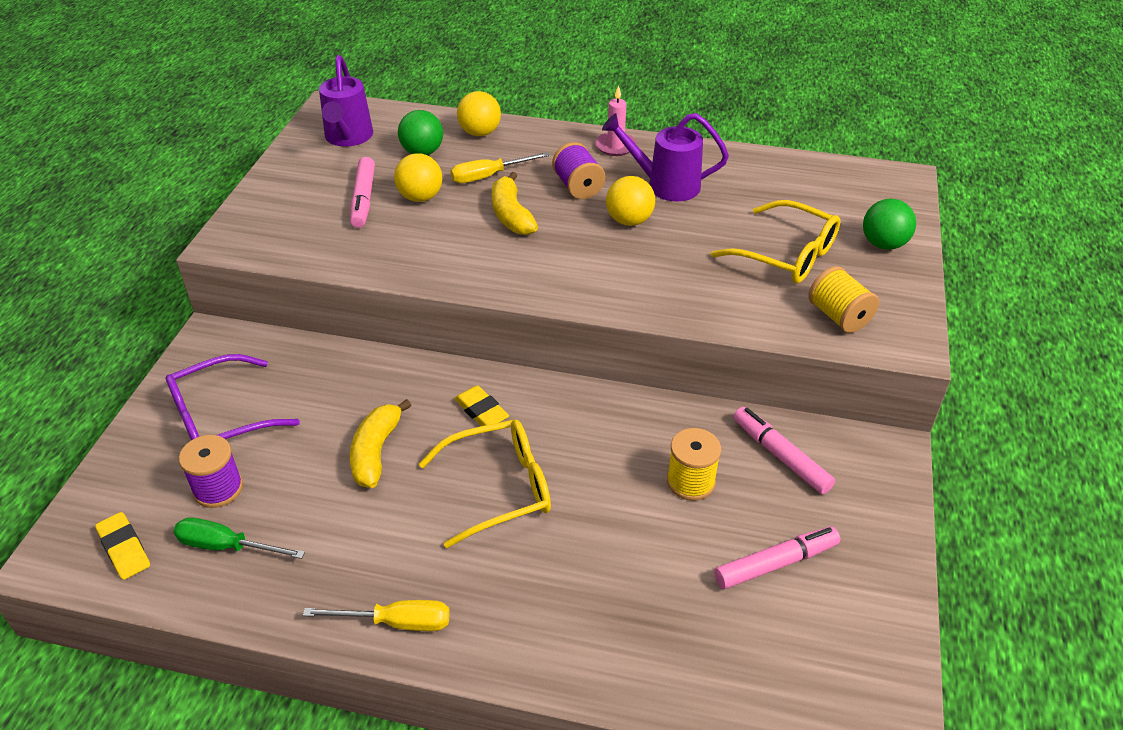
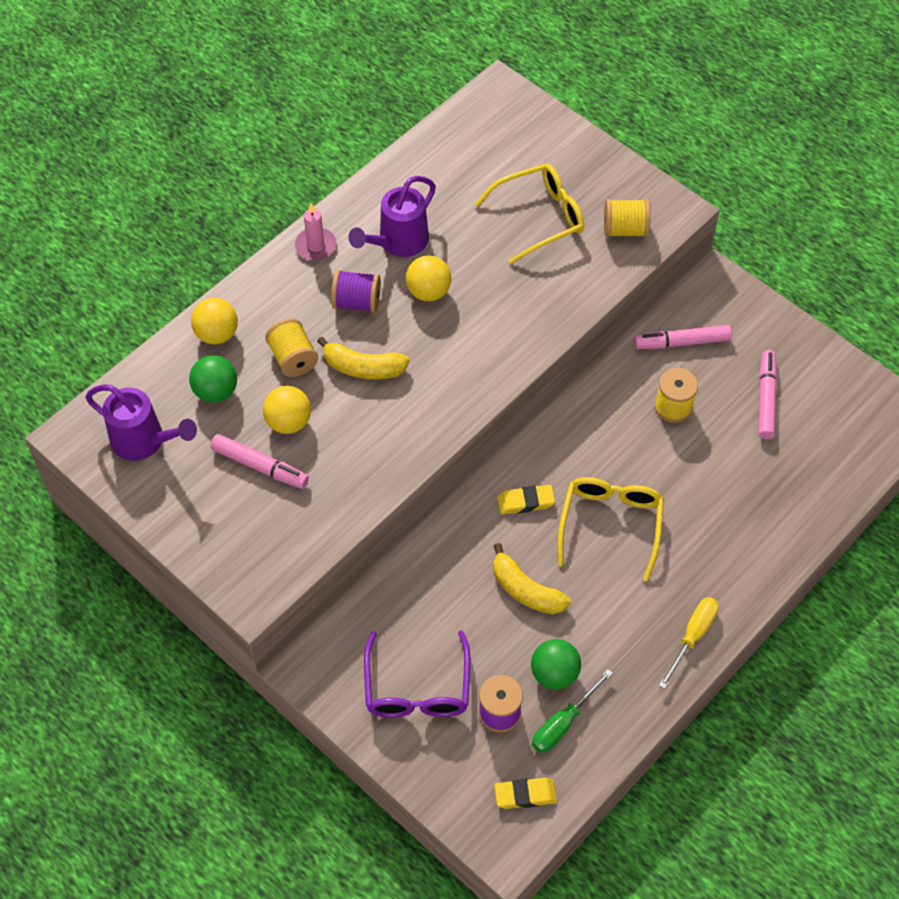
camera: 60 degrees left, 15 degrees up
yellow screwdriver [451,152,550,183] -> yellow spool [265,318,318,377]
green ball [863,199,916,250] -> green ball moved to [531,639,581,690]

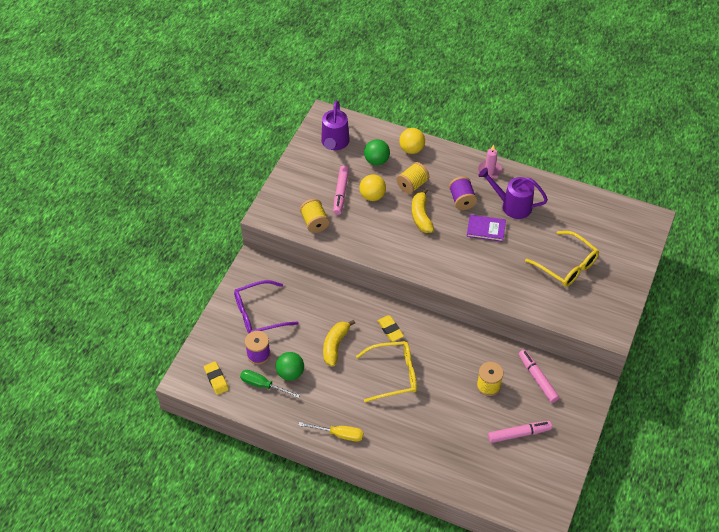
camera: 70 degrees right, 5 degrees down
yellow ball [406,255,451,301] -> purple book [467,215,506,242]
yellow spool [604,199,650,237] -> yellow spool moved to [300,199,329,233]

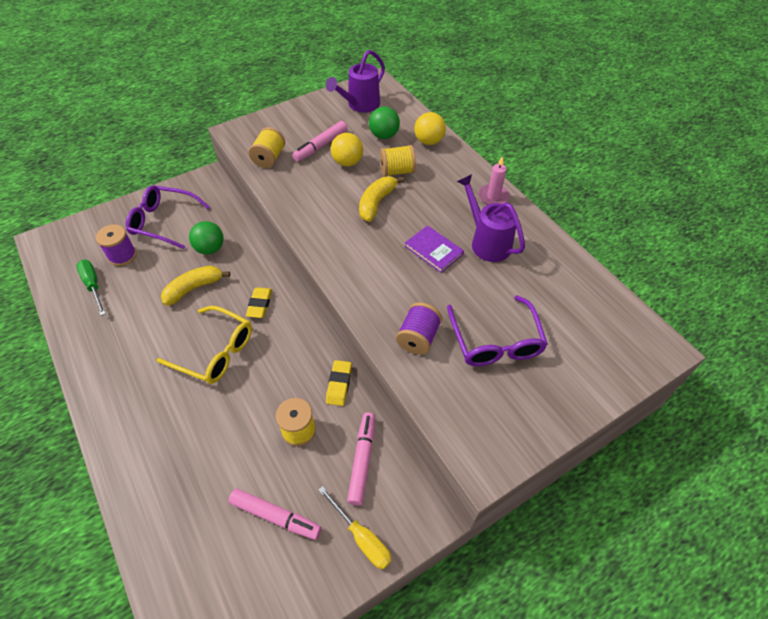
camera: 35 degrees right, 0 degrees up
yellow eraser [204,361,229,395] -> yellow eraser moved to [326,360,352,406]
green ball [276,352,304,381] -> green ball moved to [189,221,224,255]
yellow screwdriver [298,422,363,442] -> yellow screwdriver moved to [318,486,392,570]
purple spool [449,177,477,210] -> purple spool moved to [396,302,442,355]
yellow glasses [525,231,599,287] -> purple glasses [447,295,548,366]

